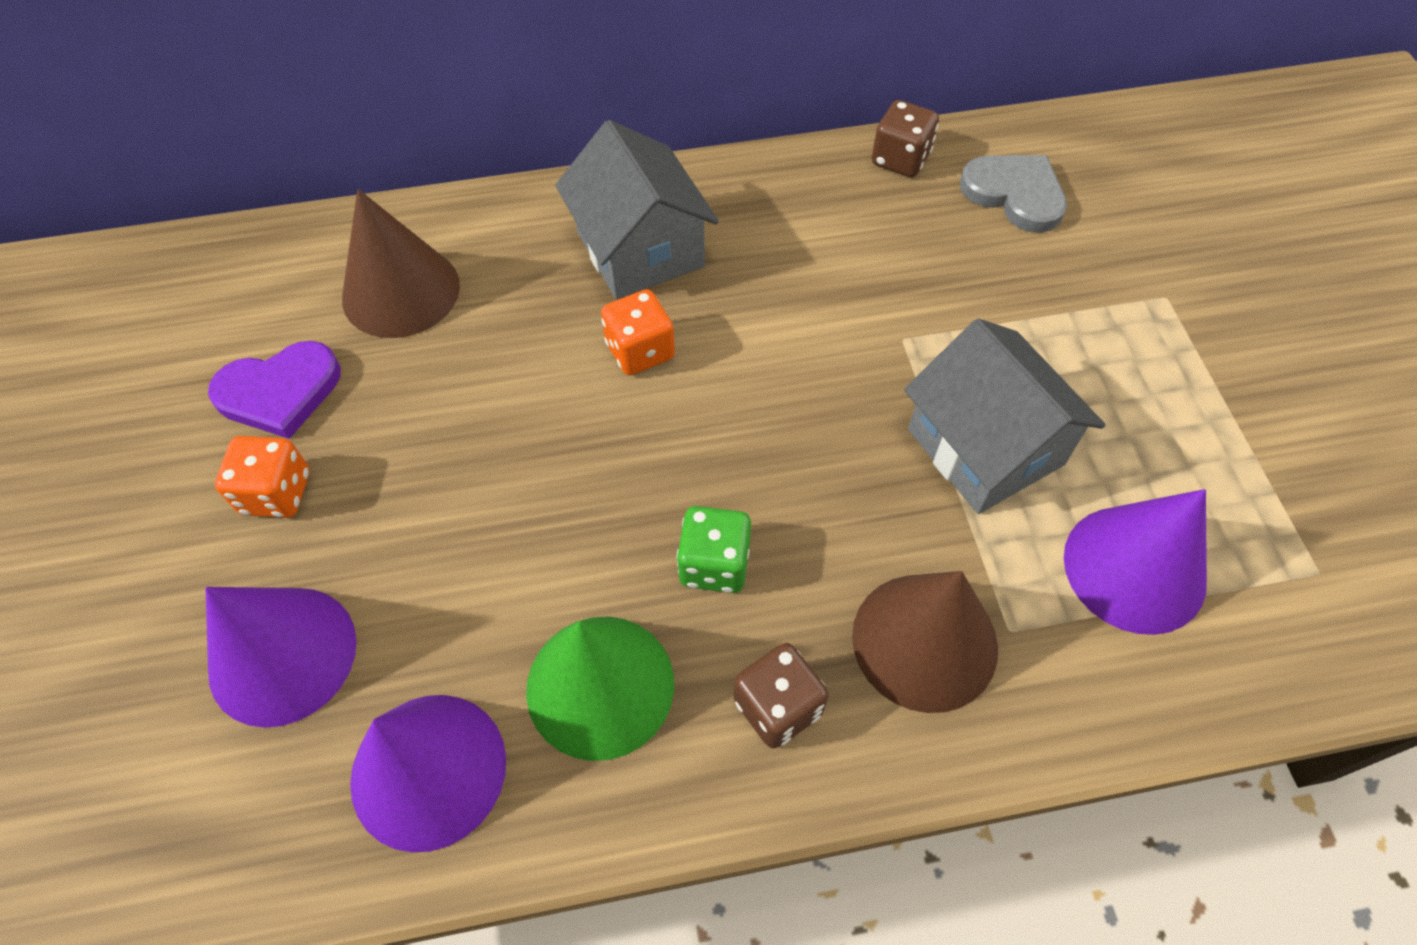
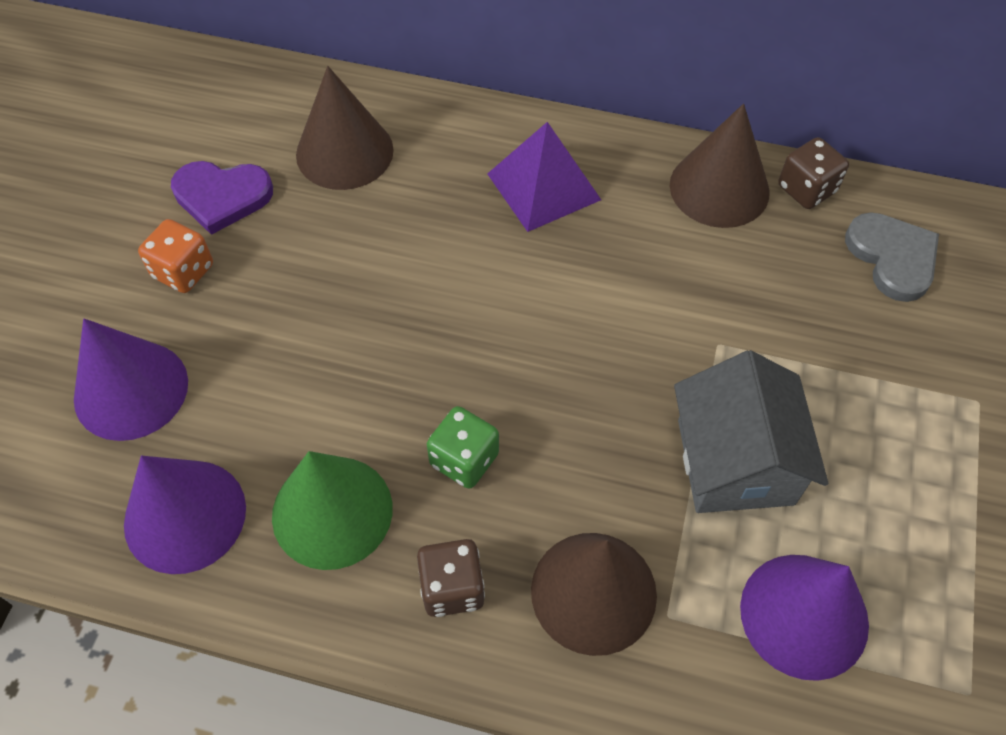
camera: 25 degrees right, 0 degrees up
grey house [555,120,719,299] -> purple pyramid [487,122,601,232]
orange dice [601,289,675,375] -> none
none -> brown cone [670,104,770,228]

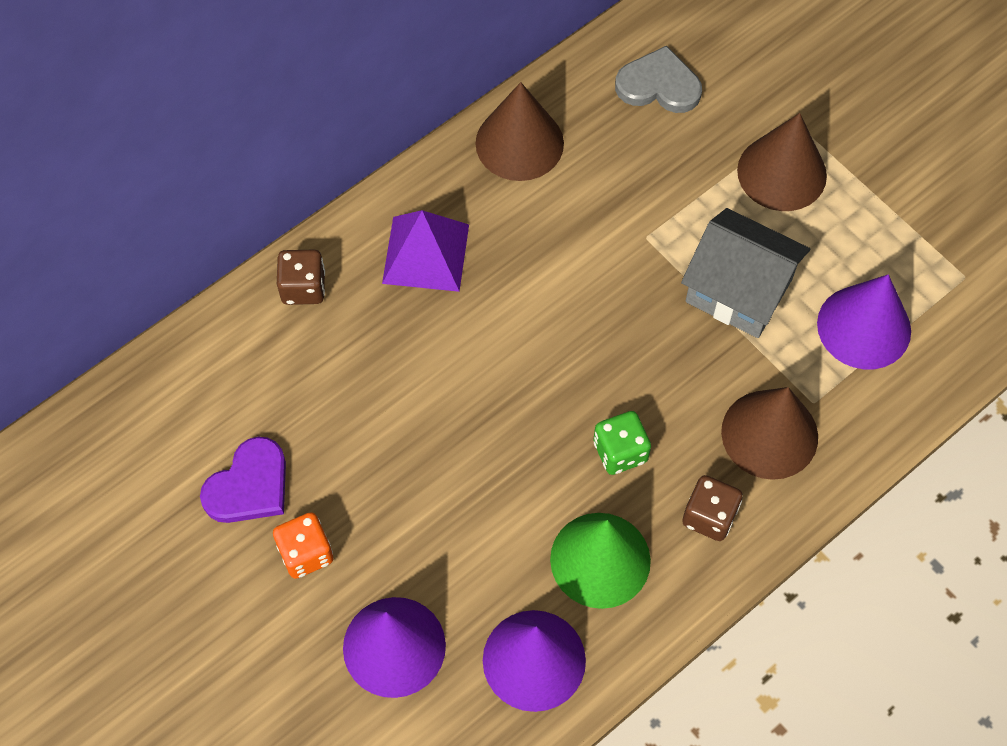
camera: 55 degrees left, 5 degrees up
brown cone [296,66,394,190] -> brown cone moved to [737,113,827,211]
brown dice [778,137,849,209] -> brown dice moved to [277,250,325,305]

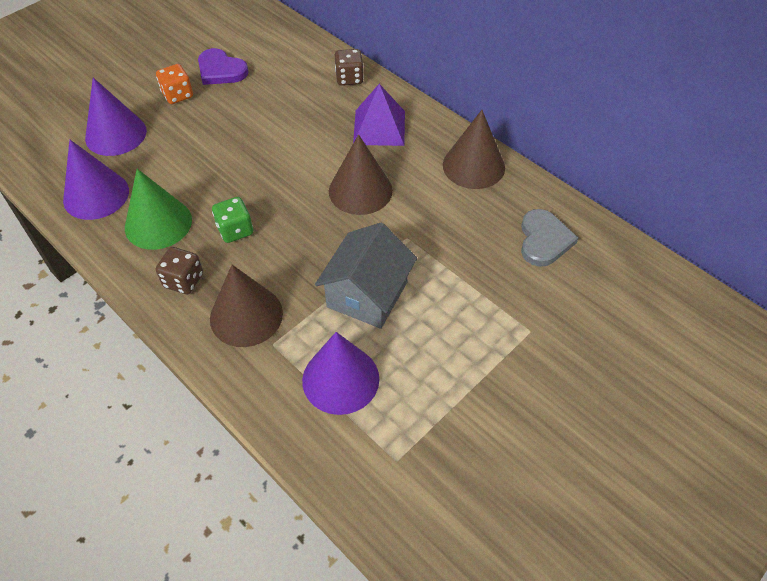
camera: 85 degrees right, 10 degrees down
brown cone [737,113,827,211] -> brown cone moved to [329,135,393,215]

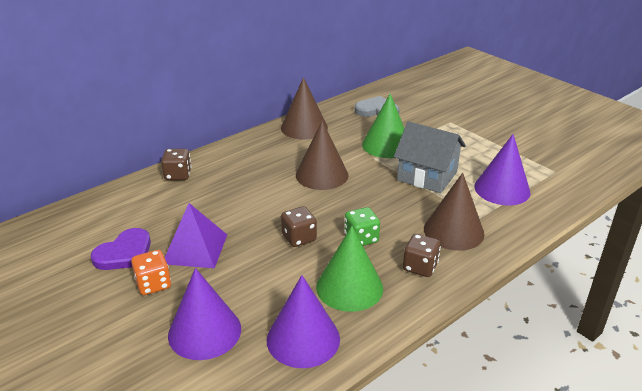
camera: 85 degrees left, 20 degrees down
purple pyramid [353,84,405,146] -> purple pyramid moved to [165,203,227,268]
none -> brown dice [281,206,317,247]
none -> green cone [362,93,405,158]

